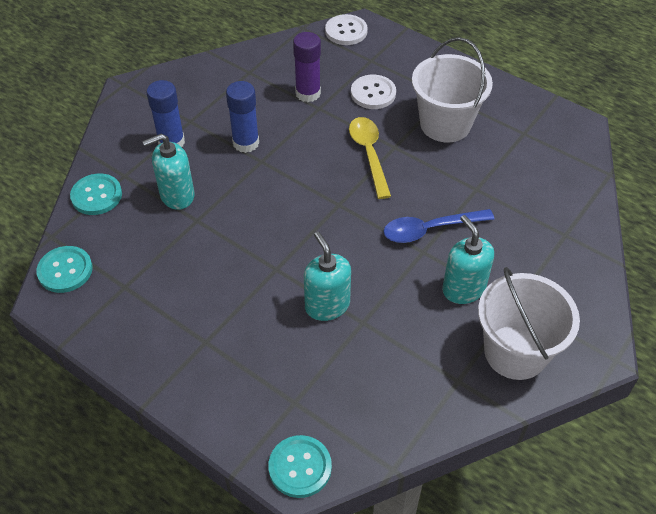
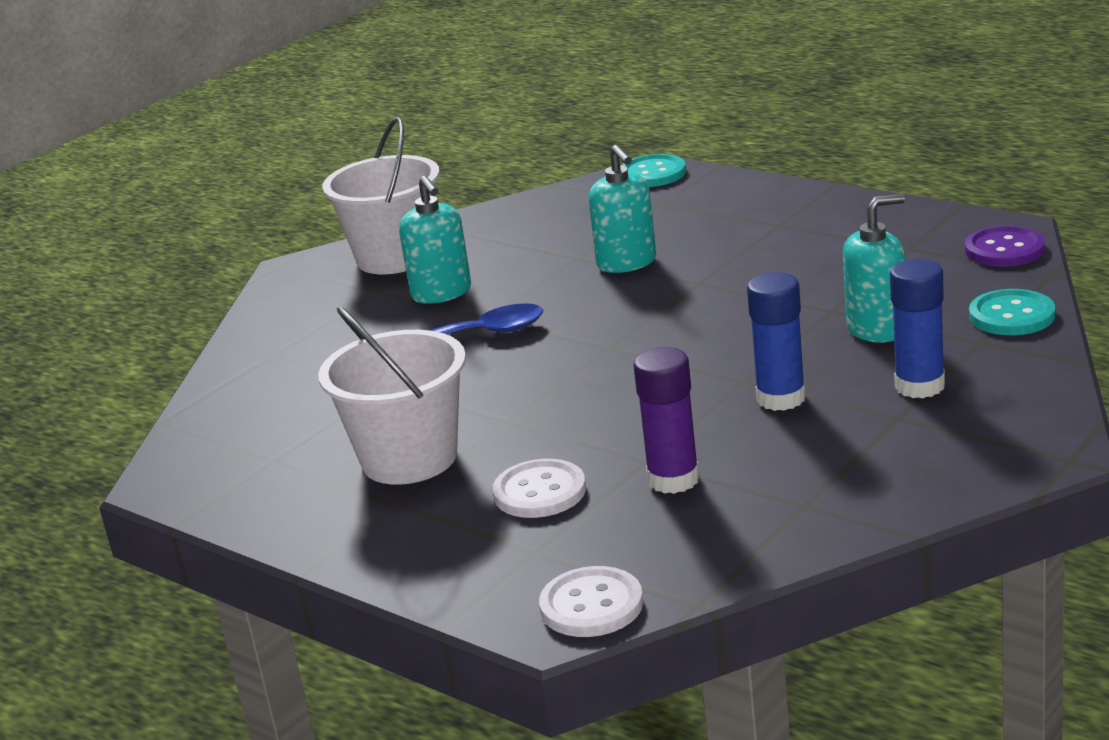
camera: 175 degrees left, 25 degrees down
turquoise button [36,246,93,293] -> purple button [965,226,1045,267]
yellow spoon [349,117,391,199] -> none

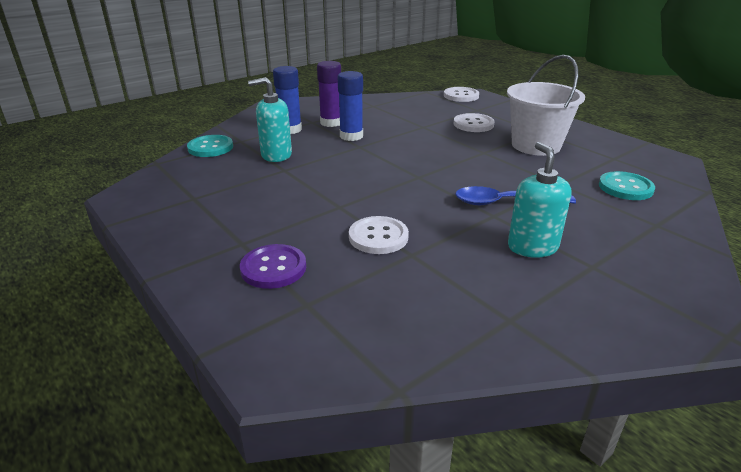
camera: 170 degrees left, 5 degrees up
white bucket [322,117,440,274] -> none
turquoise soap dispenser [588,145,656,273] -> white button [349,216,409,254]
turquoise button [621,154,686,187] -> turquoise button moved to [599,171,655,200]
purple glue stick [634,347,700,494] -> purple glue stick moved to [317,61,341,127]
purple button [965,226,1045,267] -> purple button moved to [240,244,306,289]

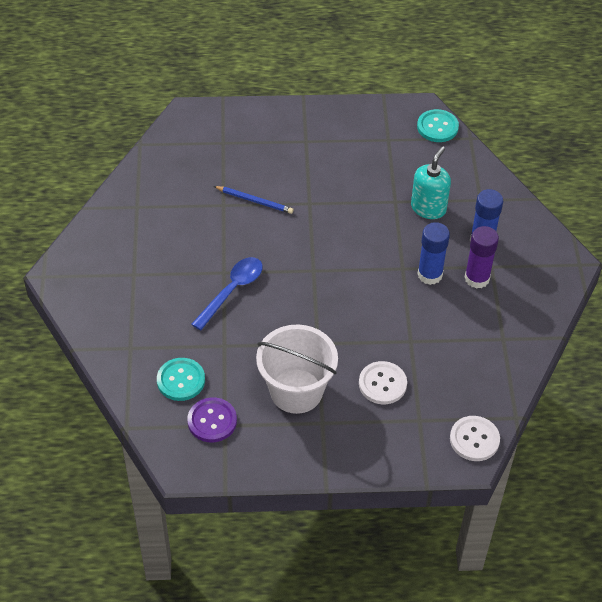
camera: 125 degrees right, 20 degrees up
turquoise button [187,135,233,157] -> turquoise button moved to [417,109,459,142]
purple button [240,244,306,289] -> purple button moved to [187,398,237,442]
white button [349,216,409,254] -> blue pencil [214,186,294,214]
turquoise soap dispenser [508,142,572,258] -> none

